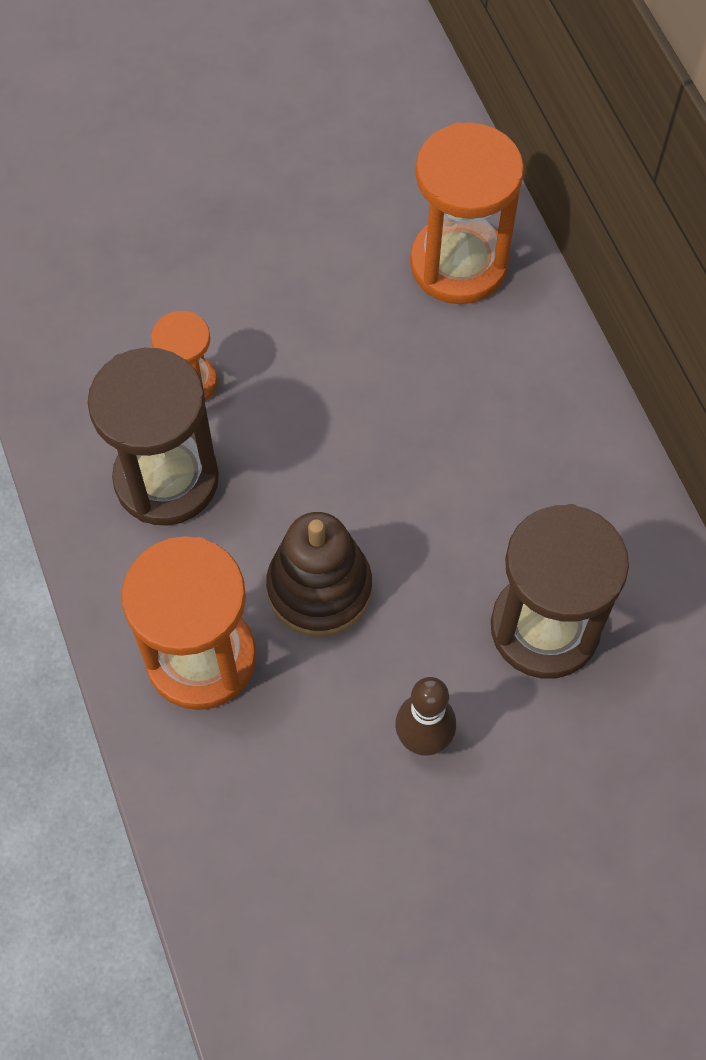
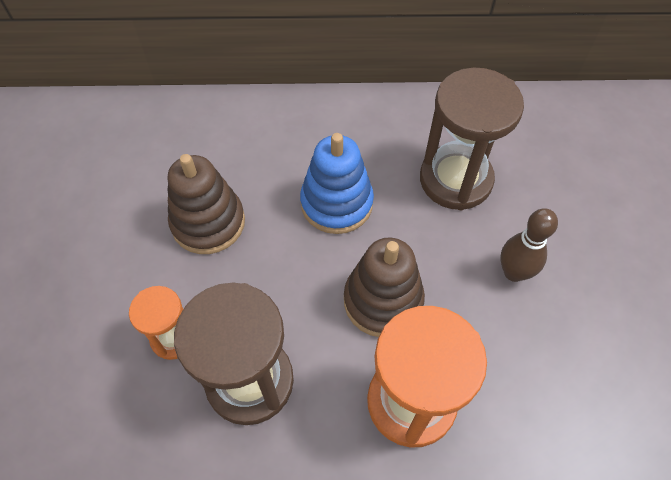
camera: 70 degrees left, 5 degrees down
orange hourglass [410,122,524,304] -> none
none -> brown stacking toy [167,154,245,254]
none -> blue stacking toy [300,133,374,234]

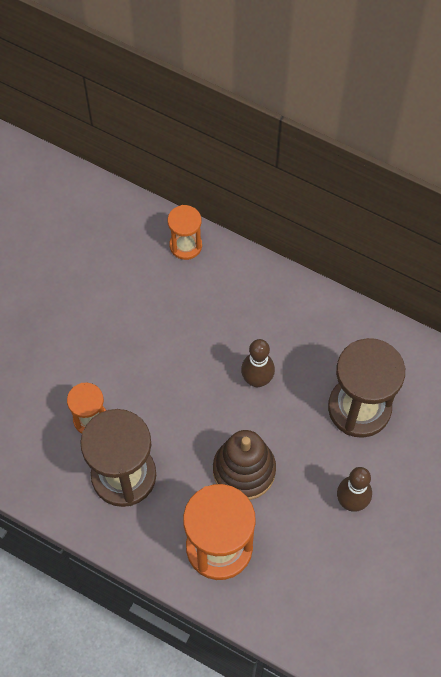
camera: 30 degrees right, 5 degrees up
brown stacking toy [167,154,245,254] -> none
blue stacking toy [300,133,374,234] -> brown bowling pin [241,339,275,387]
none -> orange hourglass [168,205,202,260]

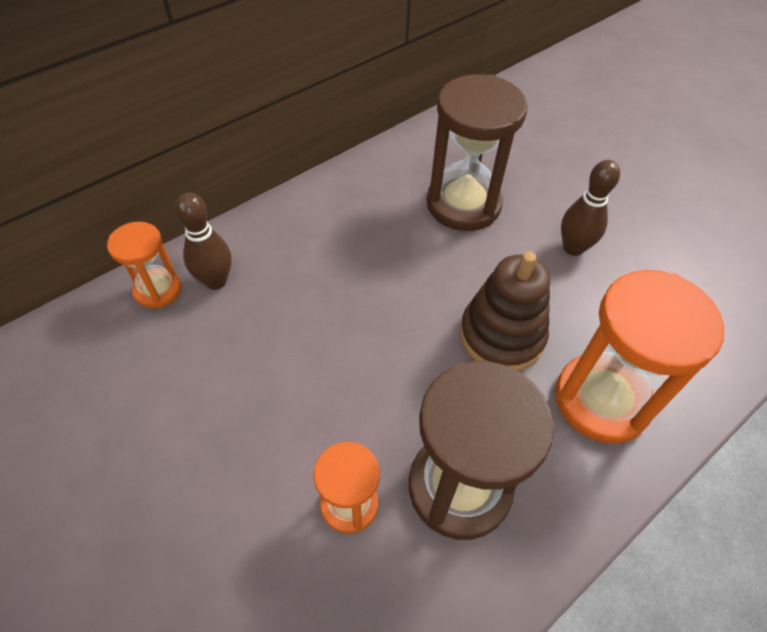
camera: 70 degrees left, 10 degrees down
brown bowling pin [241,339,275,387] -> brown bowling pin moved to [175,192,232,290]

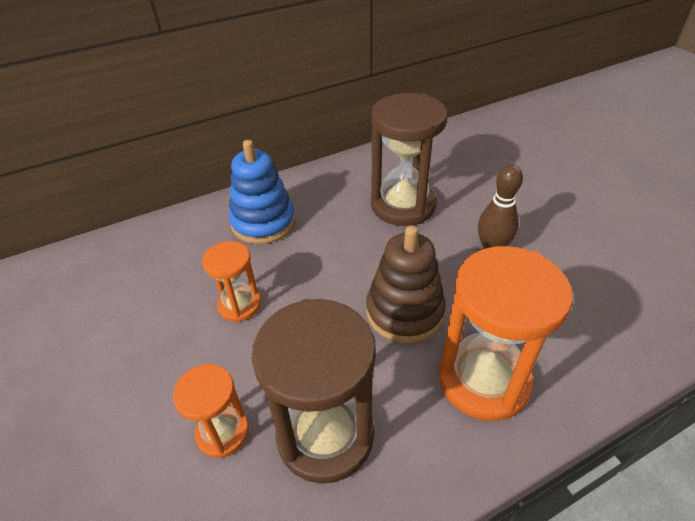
camera: 15 degrees right, 10 degrees down
orange hourglass [107,222,181,308] -> orange hourglass moved to [202,241,261,322]
brown bowling pin [175,192,232,290] -> none
none -> blue stacking toy [229,140,296,244]

